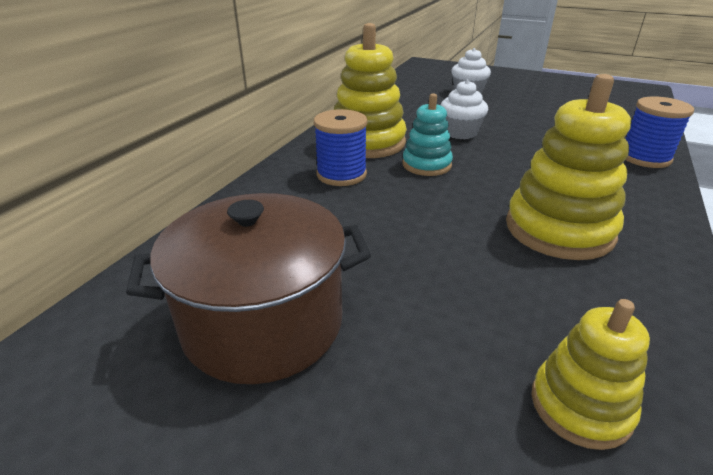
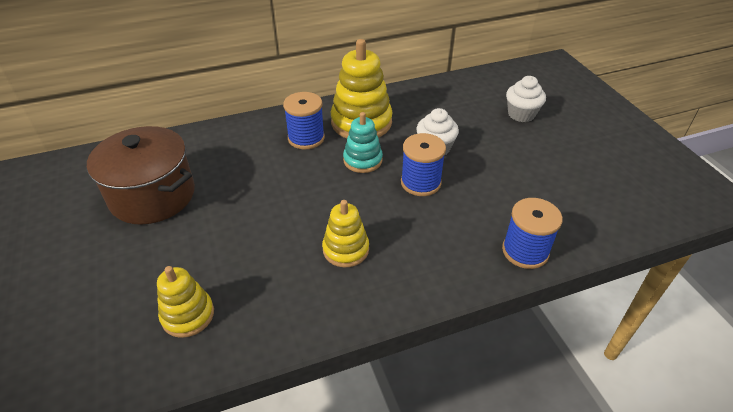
camera: 45 degrees right, 10 degrees up
yellow stacking toy [506,74,631,260] -> yellow stacking toy [322,200,369,267], size x0.59
none -> blue spool [401,133,446,196]

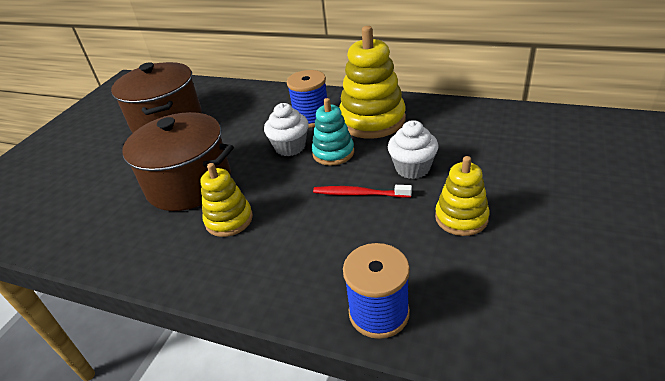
camera: 45 degrees right, 5 degrees down
yellow stacking toy [157,266,214,338] -> yellow stacking toy moved to [435,156,490,236]
blue spool [401,133,446,196] -> red toothbrush [313,185,412,198]
white cupcake [506,76,546,122] -> white cupcake moved to [264,103,309,156]
none -> brown pot [120,112,234,211]

